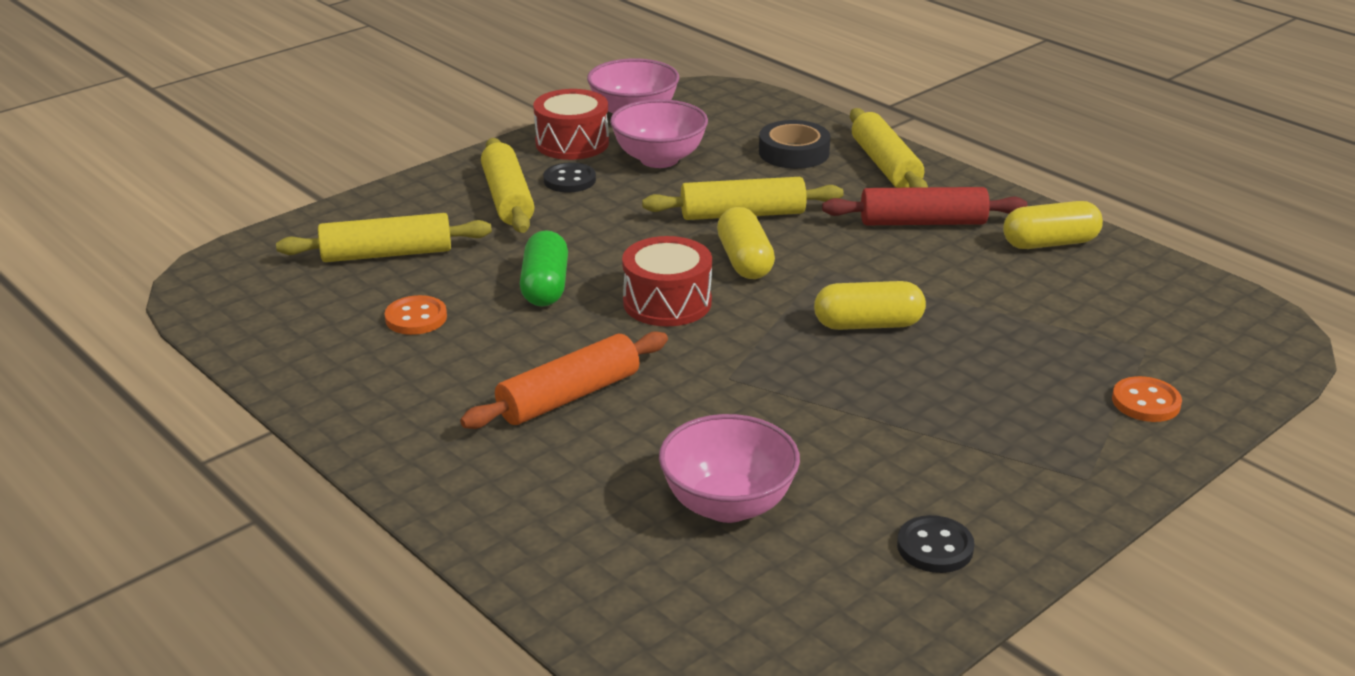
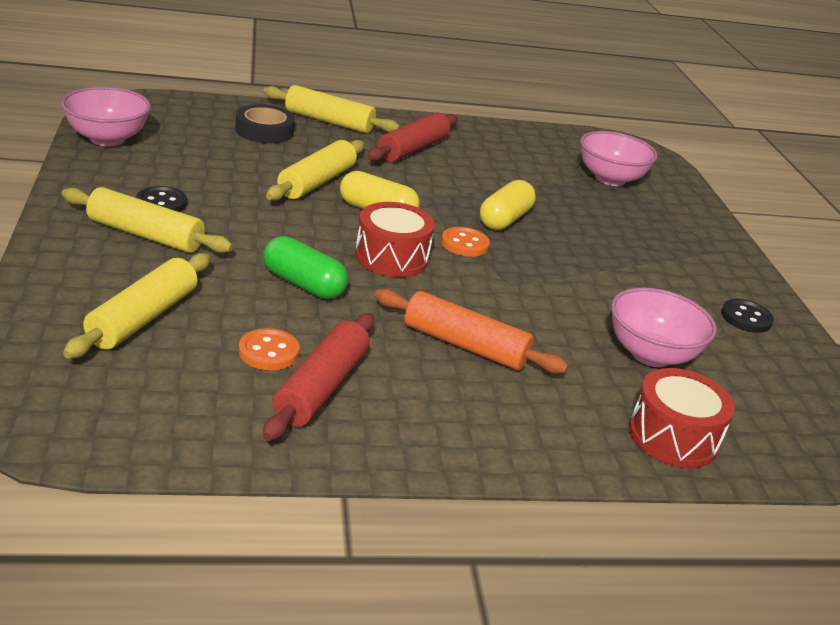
camera: 60 degrees left, 0 degrees up
orange rolling pin [460,331,668,429] -> orange rolling pin turned 60 degrees counterclockwise [374,289,568,374]
red drum [533,89,609,160] -> red drum moved to [629,368,735,468]
pink bowl [610,99,708,168] -> pink bowl moved to [580,131,658,186]
yellow capsule [1003,201,1103,249] -> none
orange button [1112,376,1182,422] -> orange button moved to [441,227,490,257]
none -> red rolling pin [263,313,374,441]

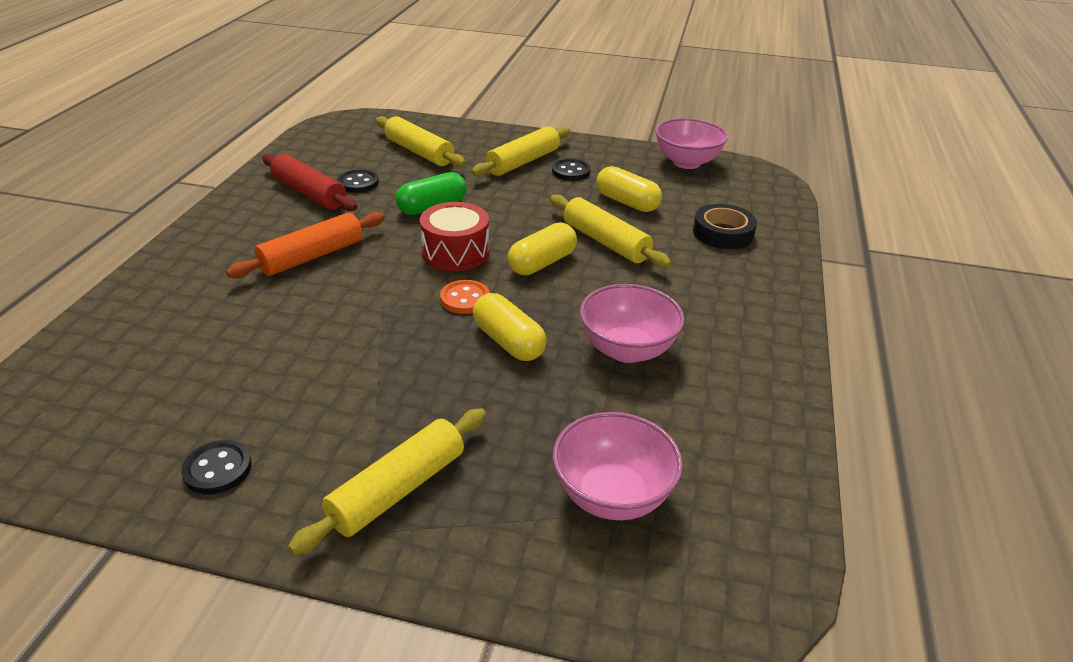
camera: 115 degrees right, 5 degrees up
orange button [239,328,300,370] -> black button [338,169,379,193]
yellow rolling pin [263,85,400,133] -> yellow rolling pin moved to [288,408,486,555]
red rolling pin [367,112,458,162] -> none
pink bowl [611,287,717,367] -> pink bowl moved to [580,284,684,363]
red drum [629,368,735,468] -> none
none -> yellow capsule [596,166,662,212]

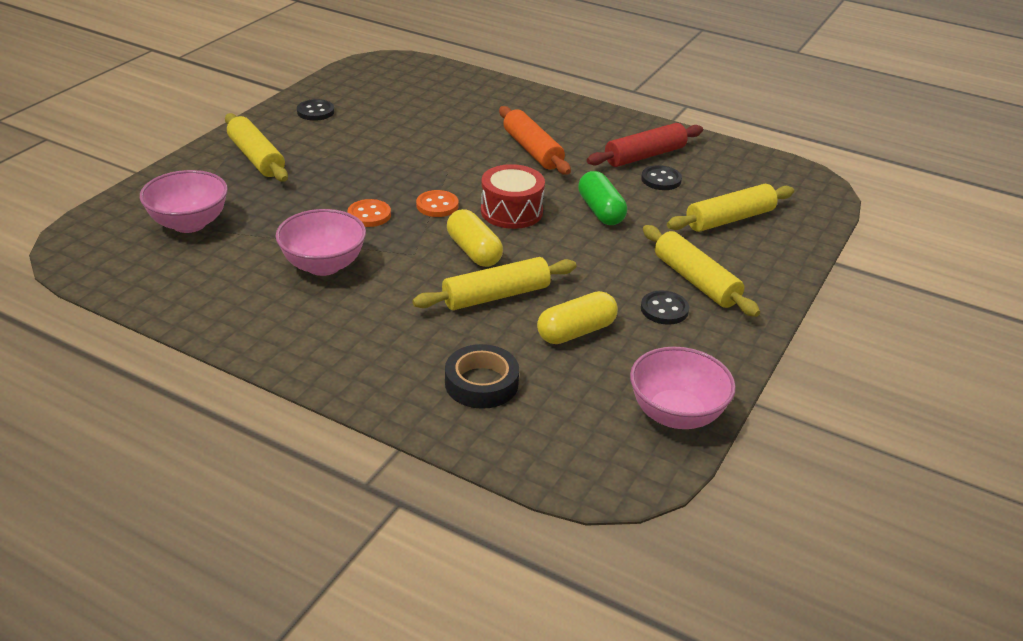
camera: 105 degrees right, 0 degrees up
yellow capsule [473,293,547,361] -> orange button [348,199,391,227]

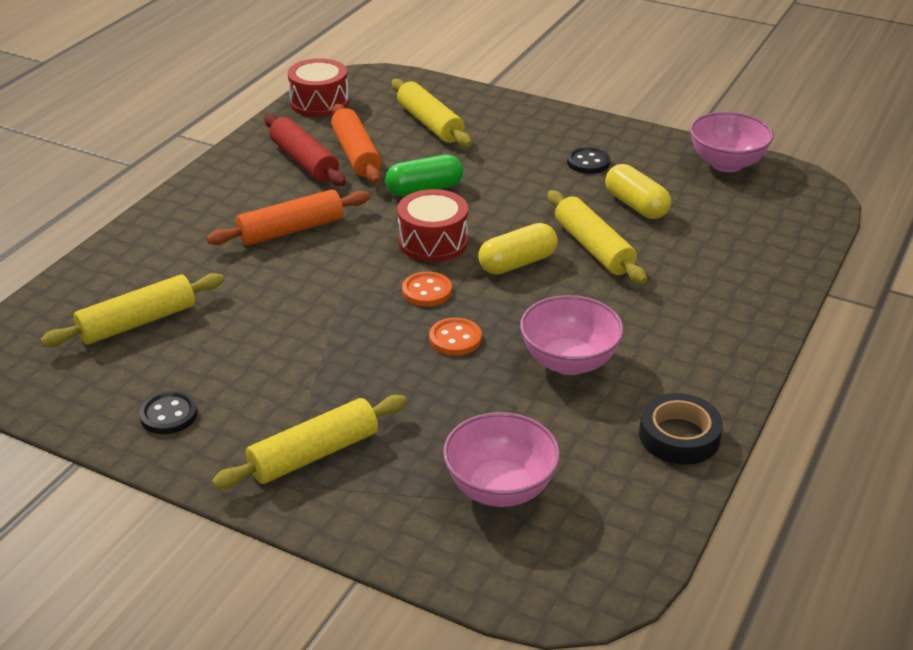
camera: 90 degrees left, 0 degrees up
black tape [445,344,519,409] -> black tape moved to [639,393,723,465]
black button [641,165,682,190] -> orange rolling pin [331,104,382,184]
yellow rolling pin [643,225,760,317] -> yellow rolling pin moved to [40,273,224,347]
none -> red drum [288,58,349,117]

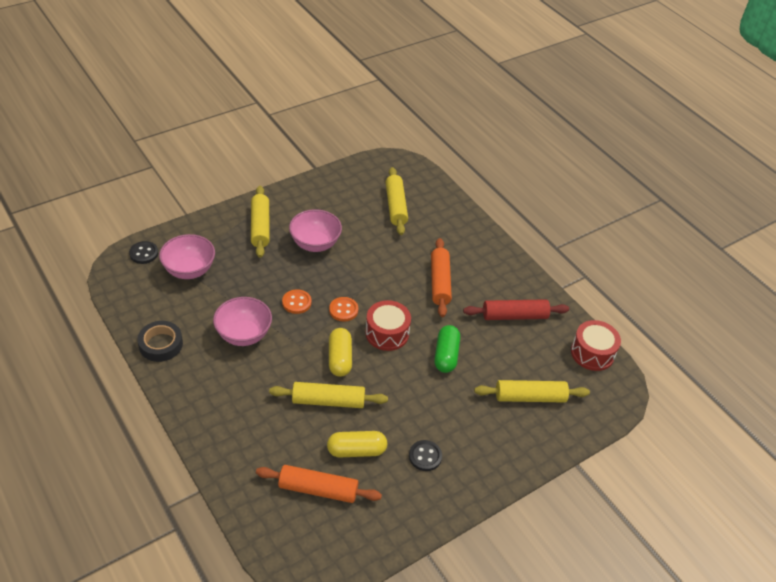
camera: 115 degrees right, 10 degrees up
black button [139,391,198,434] -> black button moved to [129,241,158,264]
orange rolling pin [331,104,382,184] -> orange rolling pin moved to [256,465,382,503]
pink bowl [690,112,774,172] -> pink bowl moved to [289,209,342,252]

